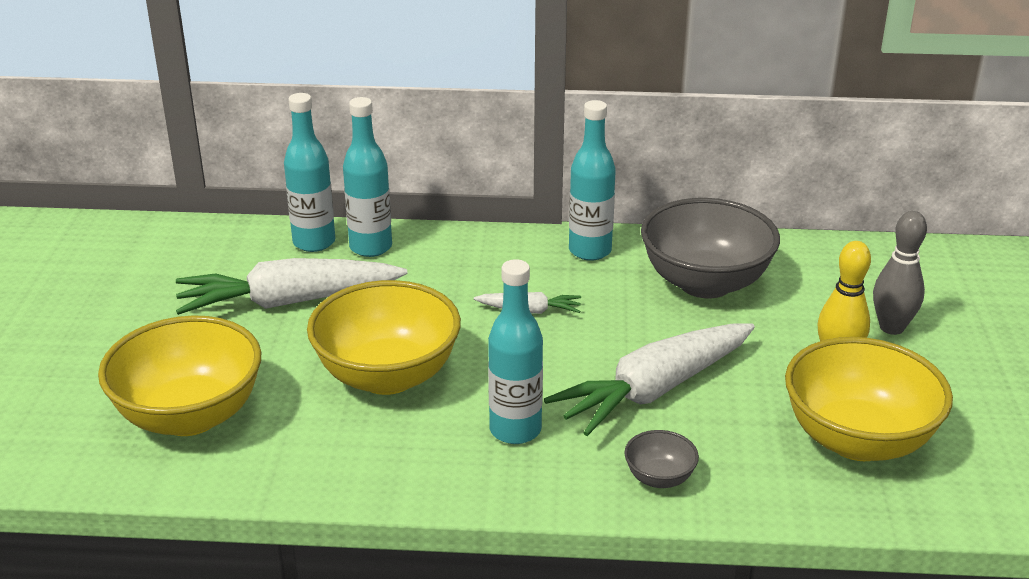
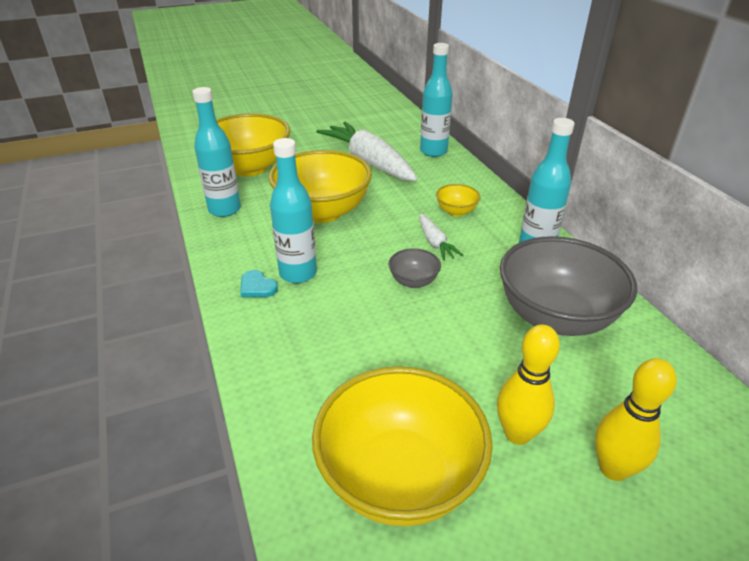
camera: 65 degrees right, 5 degrees up
turquoise bottle [343,97,392,257] -> turquoise bottle moved to [192,87,241,217]
white carrot [544,323,755,436] -> none
grey bowl [624,430,699,488] -> grey bowl moved to [388,248,441,288]
grey bowling pin [873,211,927,335] -> yellow bowling pin [595,358,677,481]
none -> turquoise heart [240,270,278,297]
none -> yellow bowl [436,184,481,216]

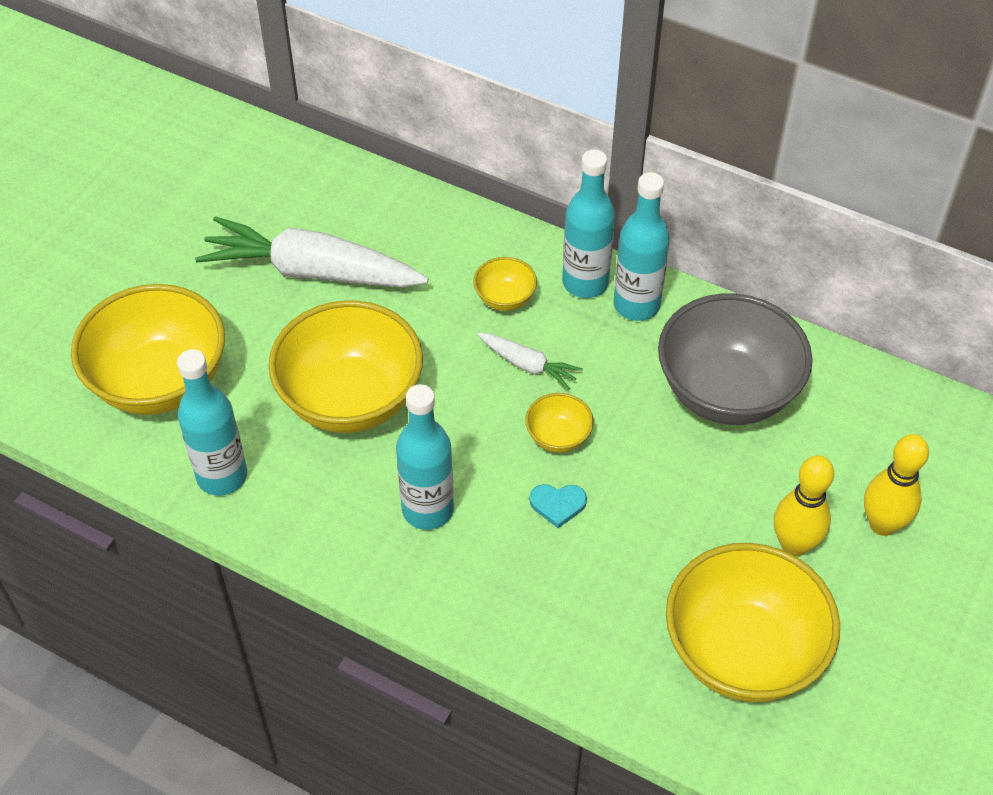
camera: 40 degrees left, 15 degrees up
turquoise heart [240,270,278,297] -> turquoise heart moved to [529,484,587,528]
grey bowl [388,248,441,288] -> yellow bowl [525,393,594,453]
turquoise bottle [420,43,453,157] -> turquoise bottle moved to [562,150,615,298]

